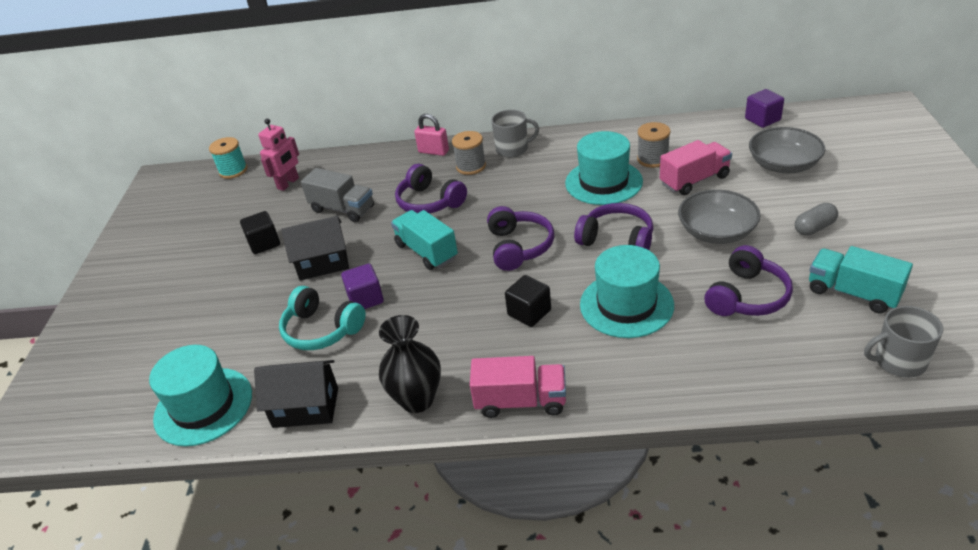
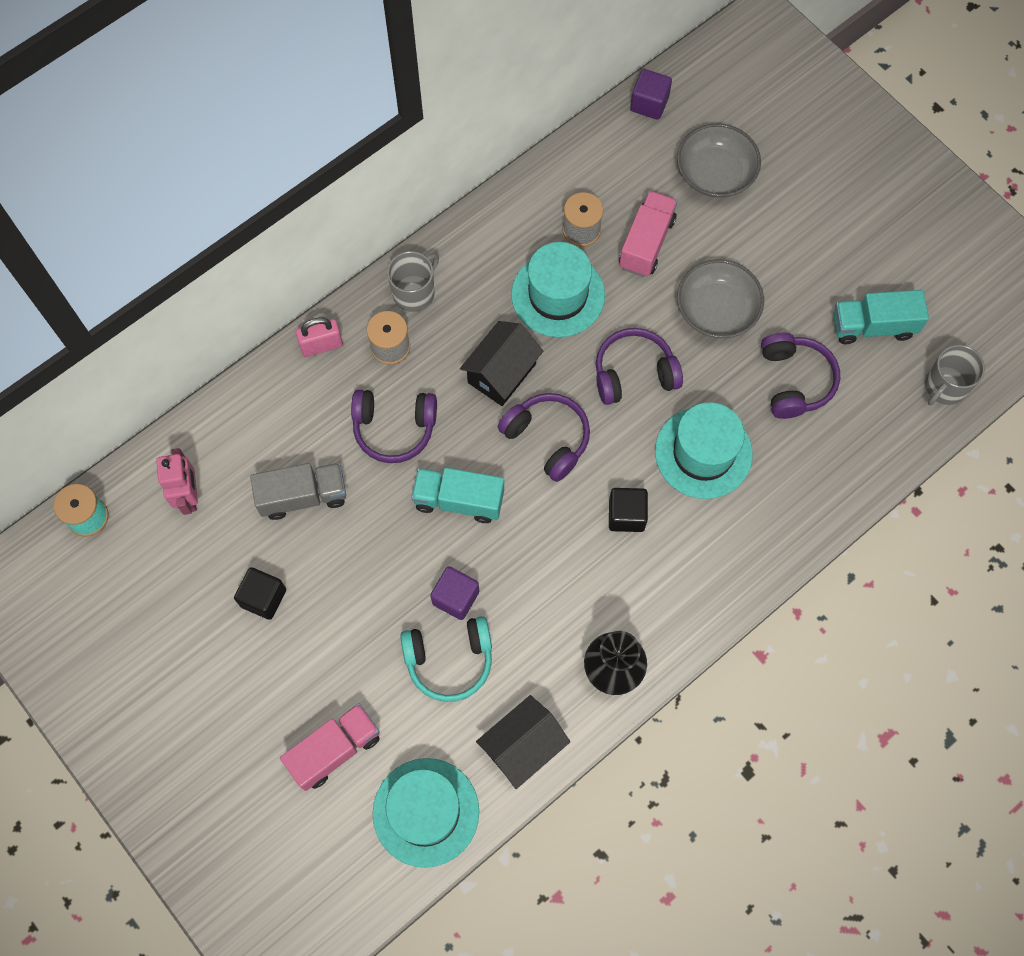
camera: 45 degrees left, 30 degrees up
black house [281,216,349,281] -> black house moved to [460,321,544,406]
pink truck [470,356,566,418] -> pink truck moved to [280,703,380,791]
grey capsule [795,203,838,236] -> none

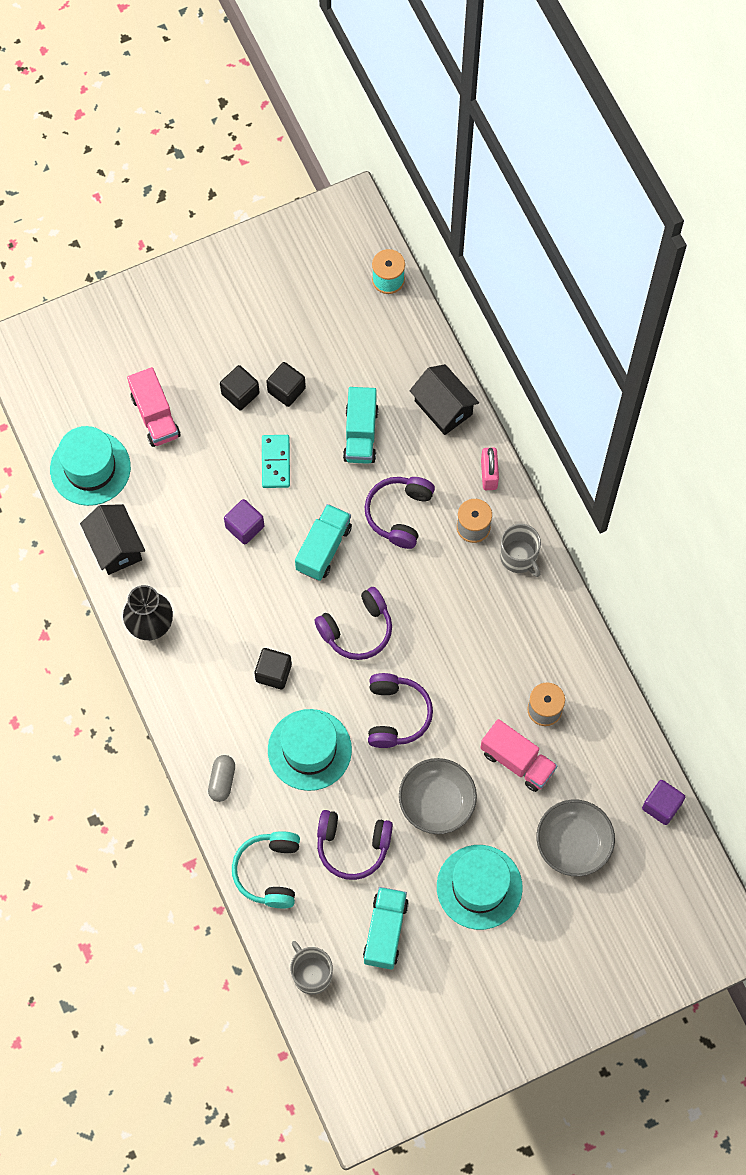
camera: 105 degrees right, 0 degrees up
pink robot [156,448,198,515] -> none
grey truck [250,463,346,520] -> turquoise truck [343,387,379,464]
turquoise headphones [400,616,492,702] -> turquoise headphones moved to [232,831,300,908]
black house [460,321,544,406] -> black house moved to [410,364,479,435]
turquoise hat [511,242,605,337] -> turquoise hat moved to [437,845,523,930]
none -> grey capsule [208,755,235,802]
none -> black cube [220,365,260,410]
none -> turquoise domino [262,435,290,488]

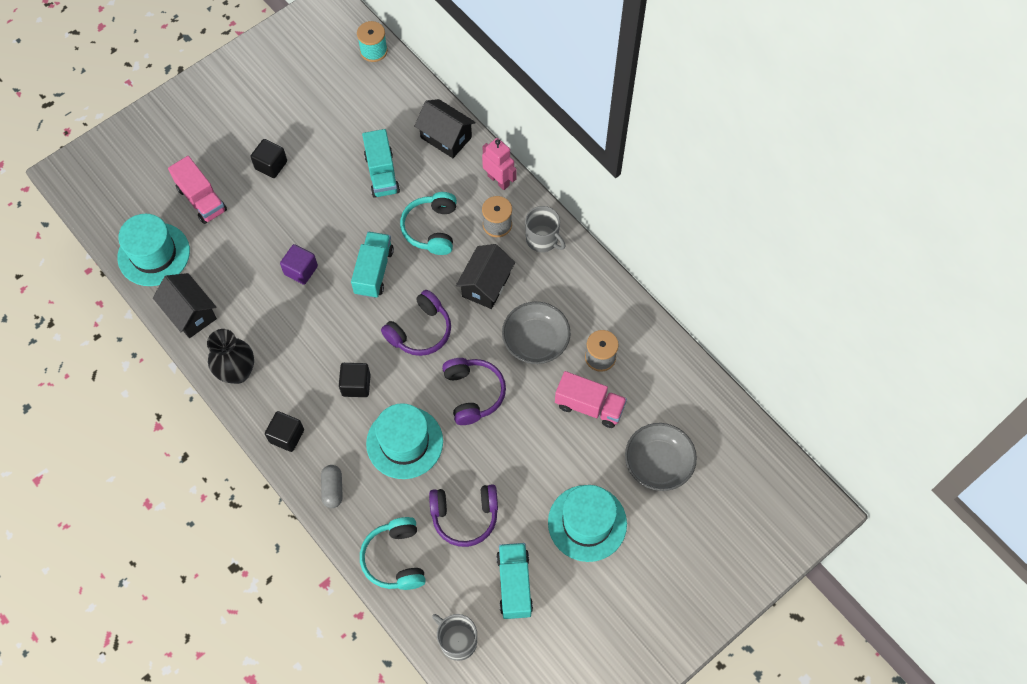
camera: 15 degrees left, 5 degrees down
turquoise domino [262,435,290,488] -> none
black cube [266,362,306,407] -> black cube moved to [265,411,304,452]
purple headphones [365,477,435,549] -> turquoise headphones [400,192,457,255]
grey bowl [399,758,477,834] -> grey bowl moved to [502,302,571,364]
pink padlock [481,448,499,490] -> pink robot [482,138,517,190]
purple cube [642,780,685,825] -> none
none -> black house [456,244,515,309]

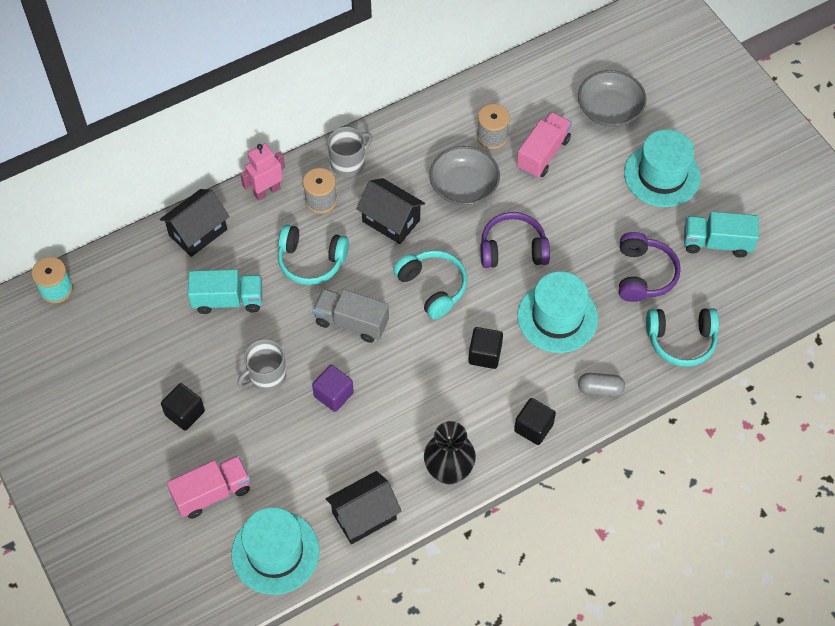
camera: 80 degrees left, 5 degrees down
turquoise truck [351,231,394,298] -> grey truck [313,289,389,343]
purple headphones [381,290,451,356] -> turquoise headphones [393,250,467,320]
grey mug [432,614,477,661] -> grey mug moved to [237,339,286,392]

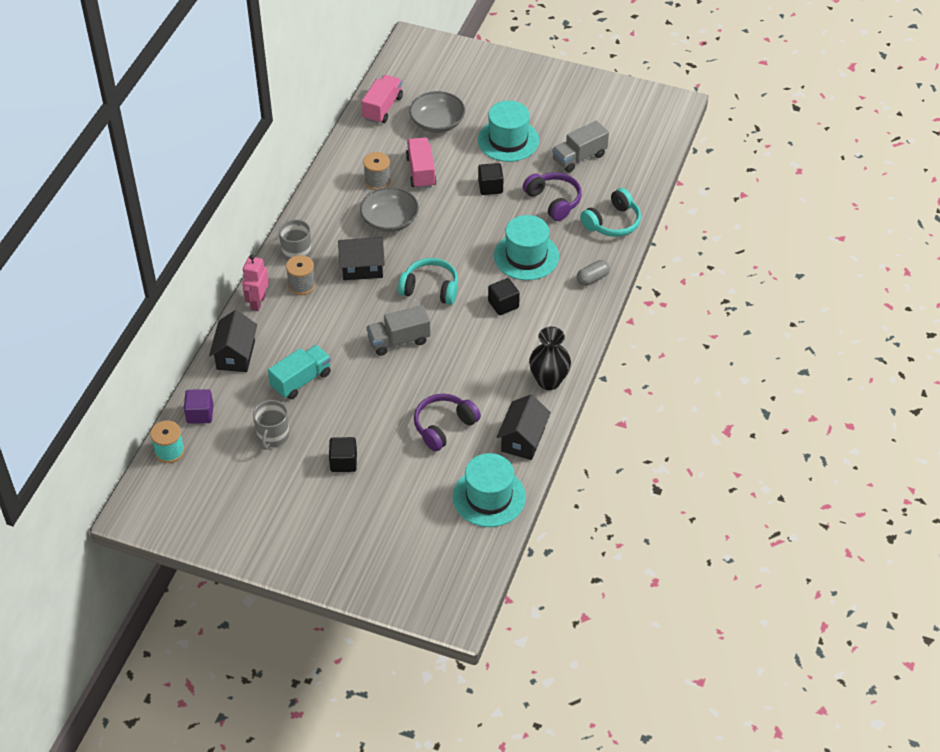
camera: 40 degrees left, 10 degrees down
pink truck [167,455,250,519] -> pink truck moved to [361,75,403,124]
grey mug [237,339,286,392] -> grey mug moved to [253,400,289,450]
turquoise headphones [277,224,349,285] -> none
purple cube [312,365,354,412] -> purple cube moved to [184,389,214,424]
purple headphones [480,212,550,268] -> purple headphones moved to [414,394,481,451]
black cube [514,398,556,445] -> black cube moved to [478,163,503,195]
turquoise truck [684,211,759,258] -> grey truck [552,121,609,173]

